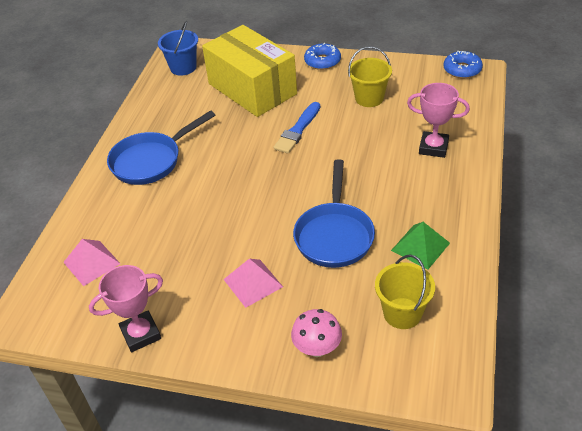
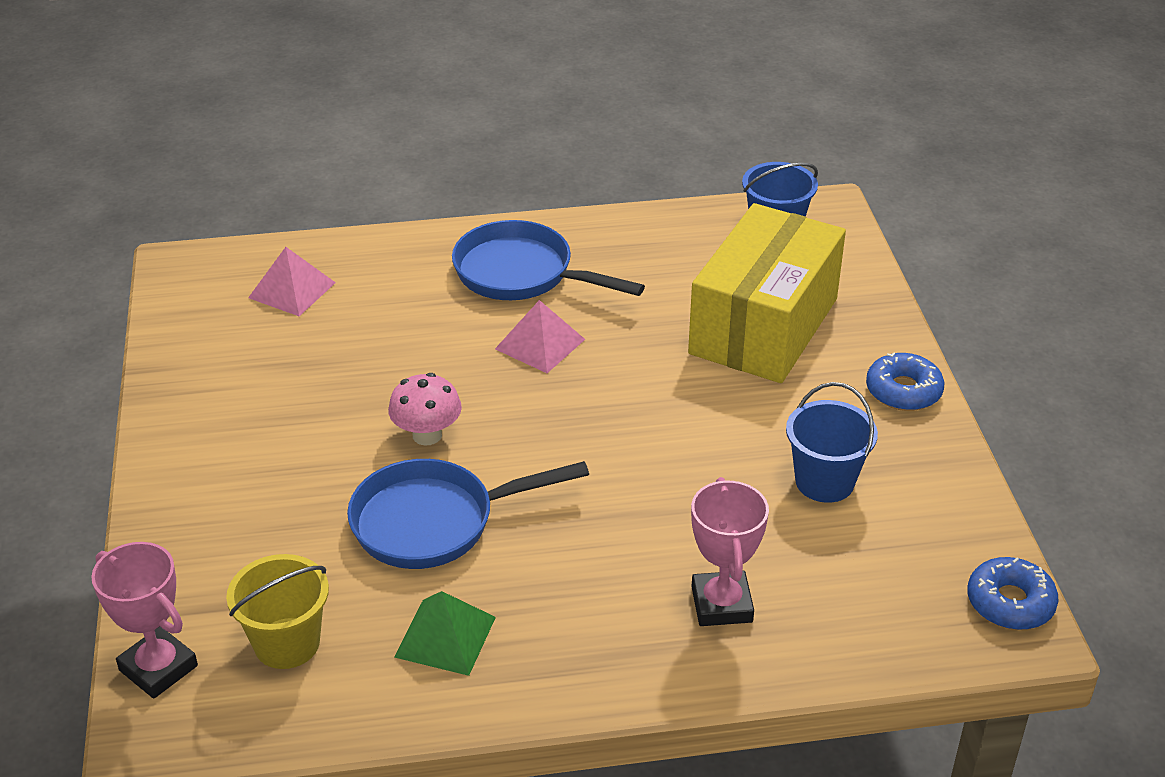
camera: 65 degrees right, 5 degrees down
pink trophy [89,265,163,352] -> pink trophy moved to [91,542,198,699]
pink pyramid [223,259,283,308] -> pink pyramid moved to [495,300,585,373]
blue brush [273,102,320,154] -> none
pink mushroom [291,309,342,357] -> pink mushroom moved to [388,373,462,445]
yellow bucket [348,46,392,107] -> blue bucket [786,382,878,503]

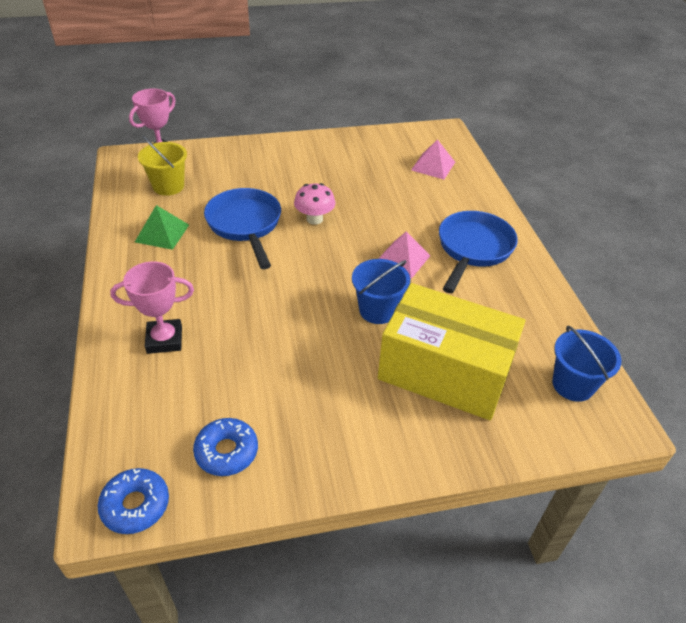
camera: 85 degrees right, 5 degrees up
blue bucket [786,382,878,503] -> blue bucket moved to [352,259,410,324]
blue donut [866,353,944,411] -> blue donut moved to [193,418,258,476]

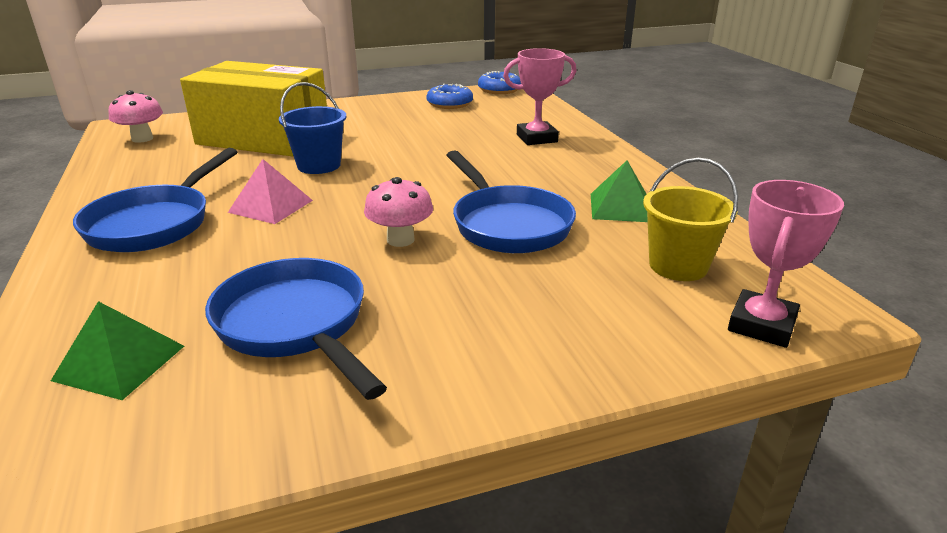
camera: 175 degrees right, 15 degrees down
pink pyramid [411,139,455,180] -> green pyramid [51,301,184,400]
blue bucket [552,326,621,402] -> pink mushroom [109,90,163,143]
none -> blue pan [205,258,387,400]

